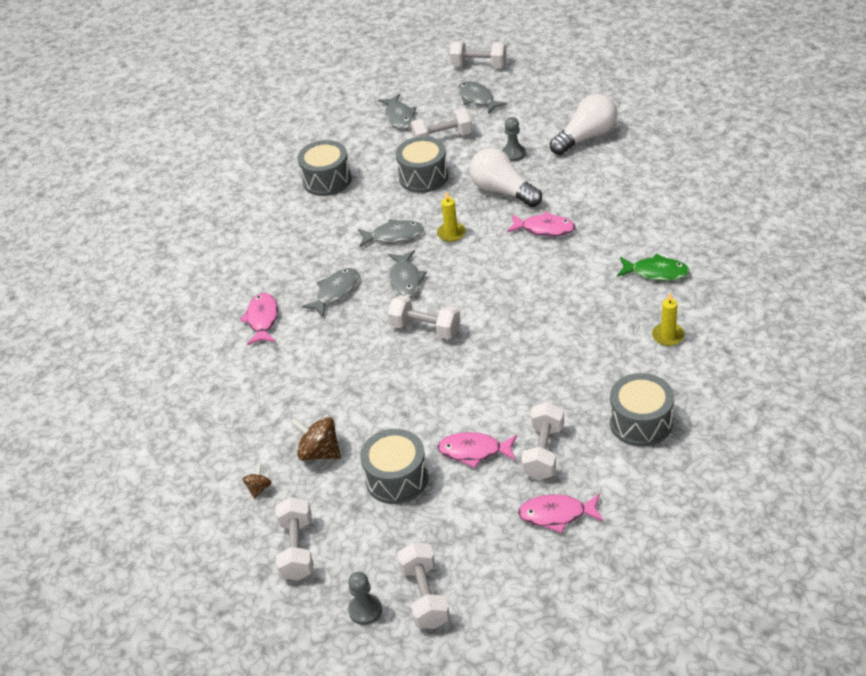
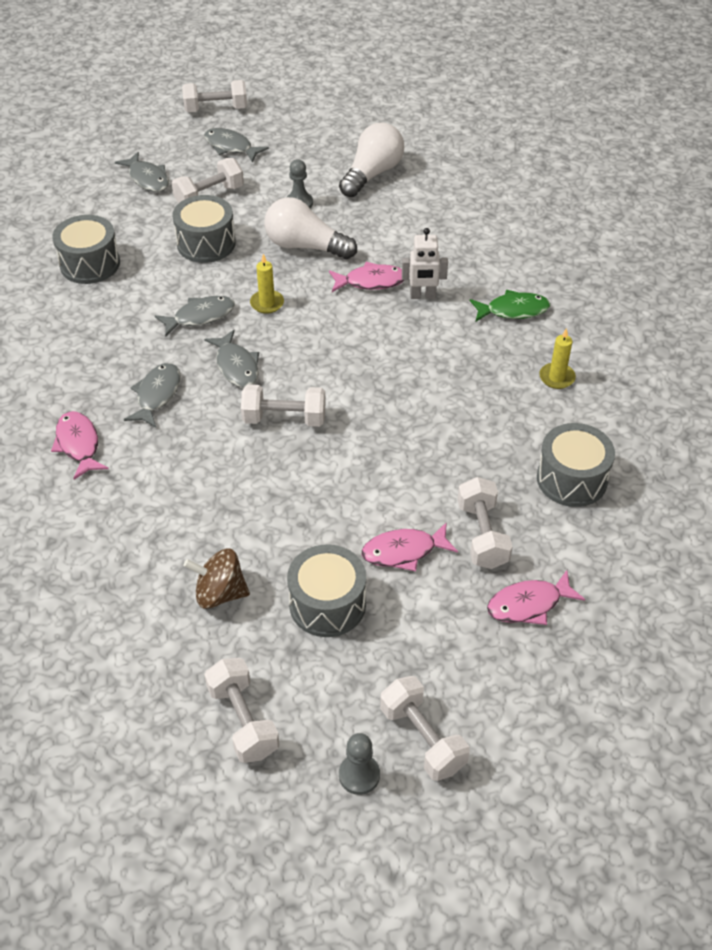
camera: 25 degrees left, 5 degrees up
brown spinning top [243,465,271,499] -> none
none -> white robot [402,228,448,299]

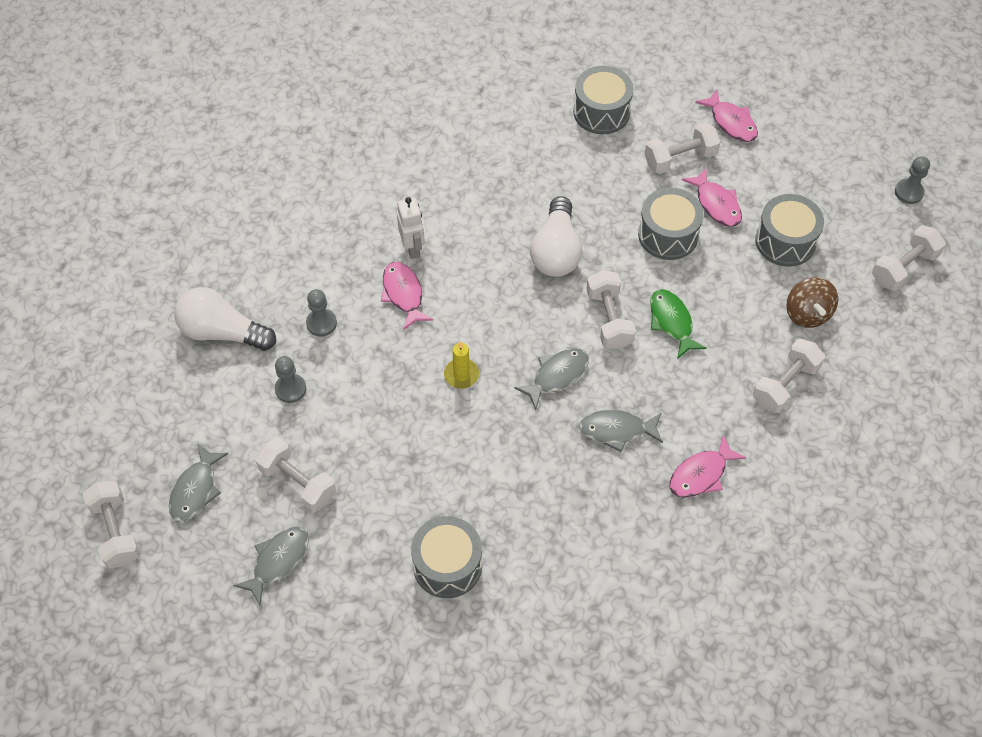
camera: 105 degrees left, 10 degrees up
grey fish [155,296,235,336] -> none
grey drum [172,195,236,263] -> grey drum moved to [638,188,704,260]
white light bulb [264,197,357,259] -> white light bulb moved to [530,196,582,277]
white dumbbell [380,676,470,781] -> white dumbbell moved to [753,339,825,413]
green fish [470,290,550,322] -> green fish moved to [650,289,707,359]
yellow candle [539,328,576,389] -> none
none -> grey pawn [306,289,337,337]

